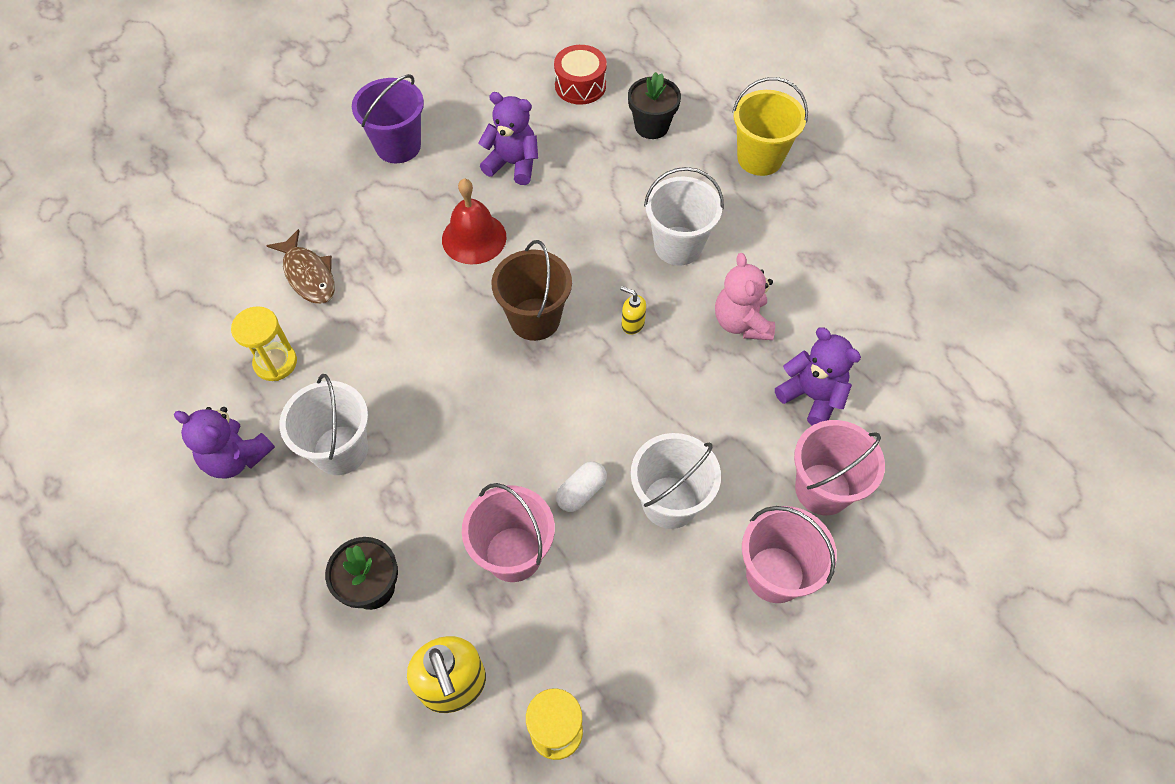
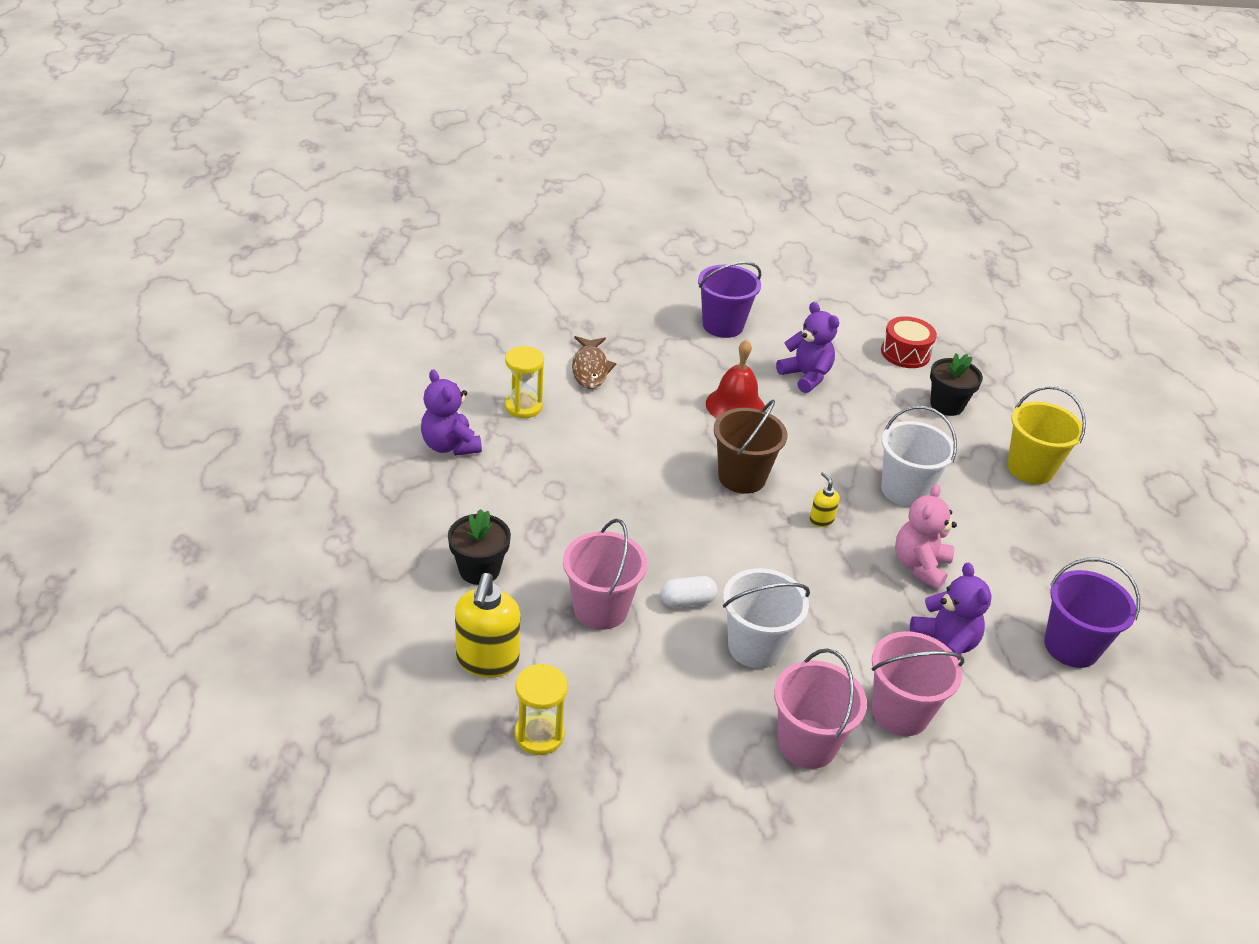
camera: 30 degrees right, 20 degrees down
white bucket [279,374,368,475] -> none
none -> purple bucket [1044,558,1140,668]

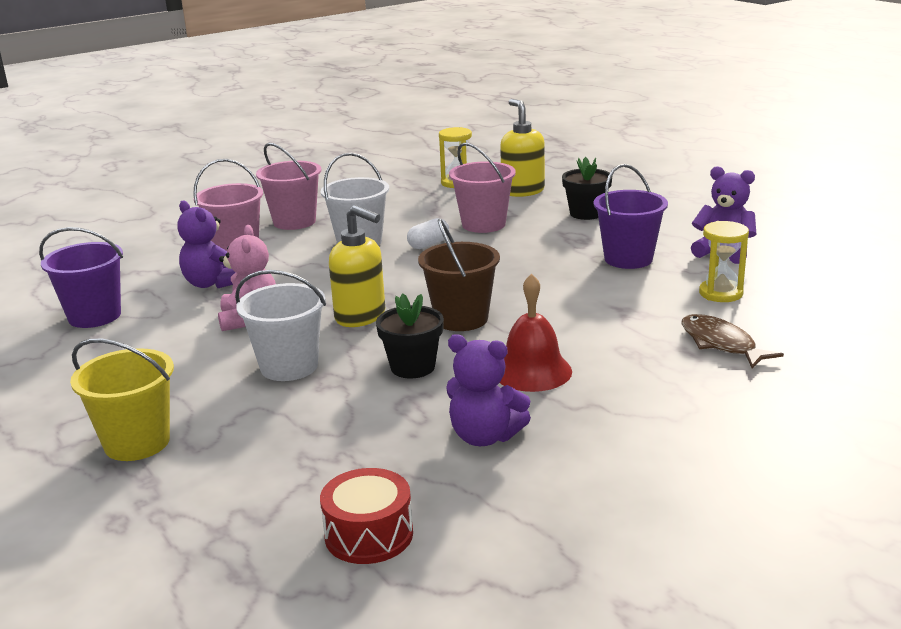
camera: 155 degrees right, 15 degrees down
purple bucket [698,262,761,338] -> purple bucket moved to [593,164,668,269]
yellow soap dispenser [809,472,840,527] -> yellow soap dispenser [329,205,385,327], size x2.05
black flower pot [930,353,983,416] -> black flower pot moved to [376,293,444,378]

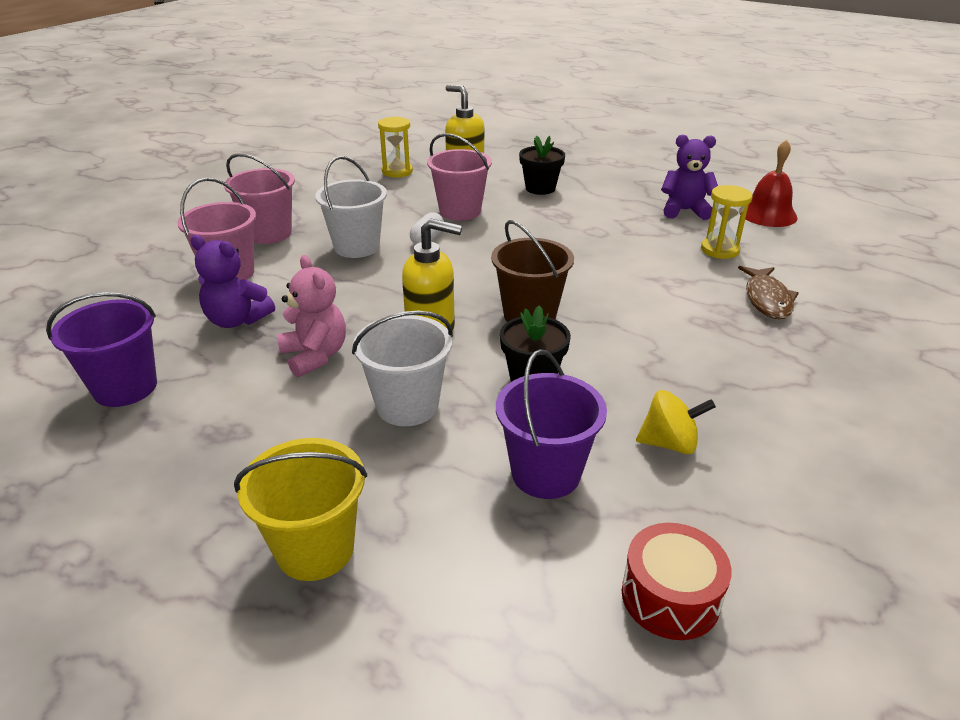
camera: 25 degrees left, 10 degrees up
purple teddy bear [446,334,531,446] -> yellow spinning top [636,390,716,454]
red bell [500,274,572,392] -> red bell moved to [740,140,798,227]
purple bucket [593,164,668,269] -> purple bucket moved to [496,349,607,499]
brown fish [681,314,784,369] -> brown fish turned 120 degrees counterclockwise [738,266,799,319]

